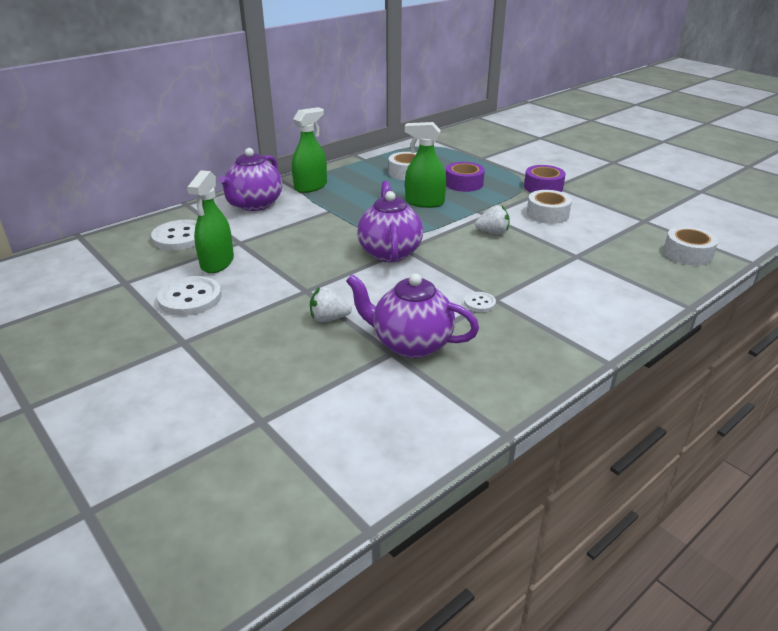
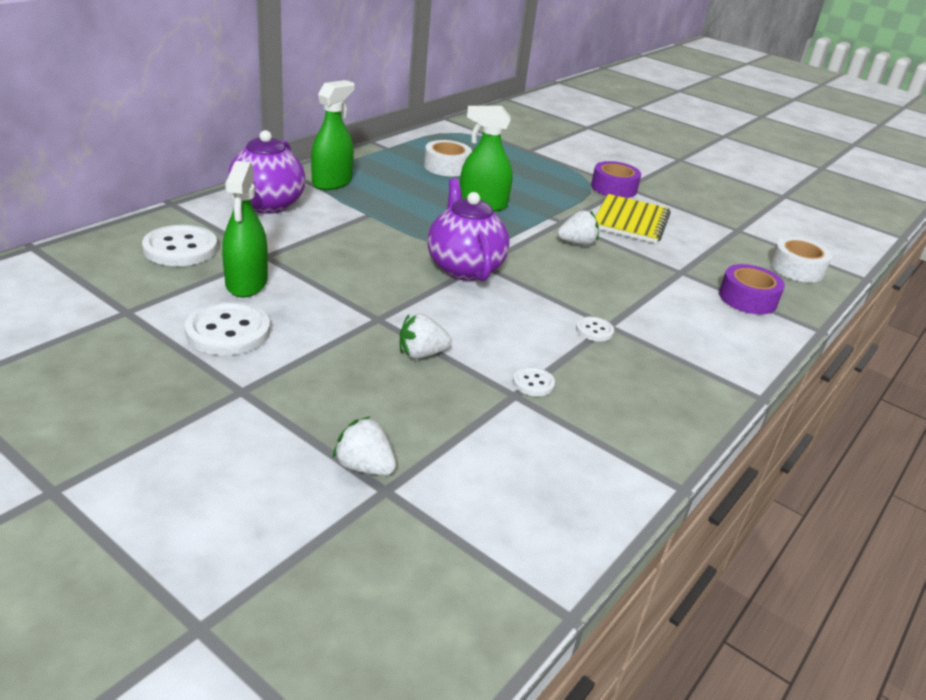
camera: 15 degrees left, 0 degrees up
purple teapot [346,273,479,358] -> white button [513,367,555,396]
purple tape [446,162,485,192] -> purple tape moved to [719,264,785,315]
white tape [527,190,572,224] -> yellow notebook [596,194,671,243]
none -> white strawberry [333,416,396,476]

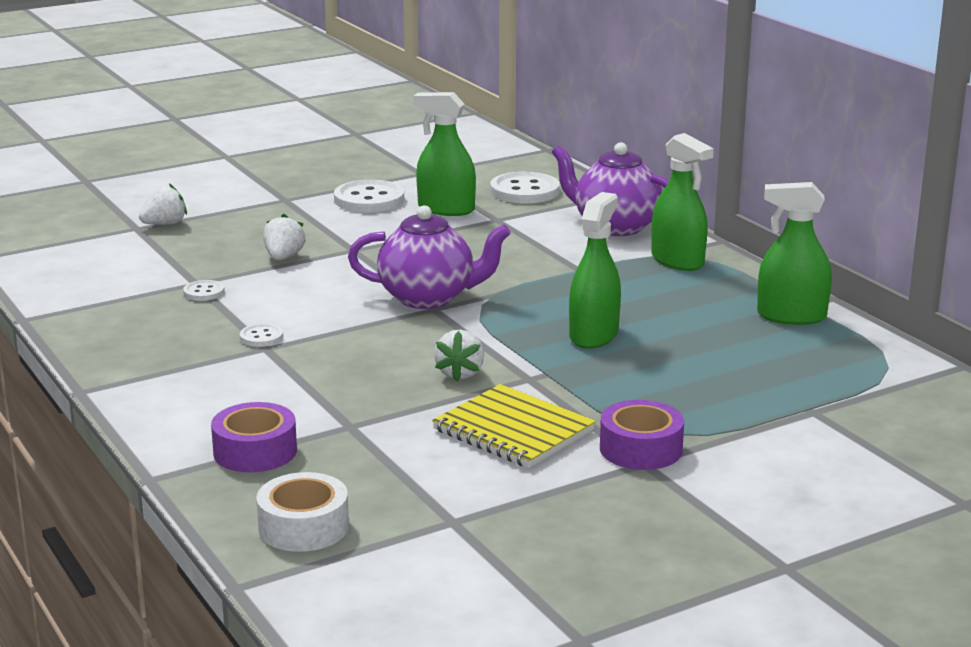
camera: 115 degrees right, 10 degrees down
white tape [424,140,472,176] -> none
none -> green spray bottle [757,182,832,325]

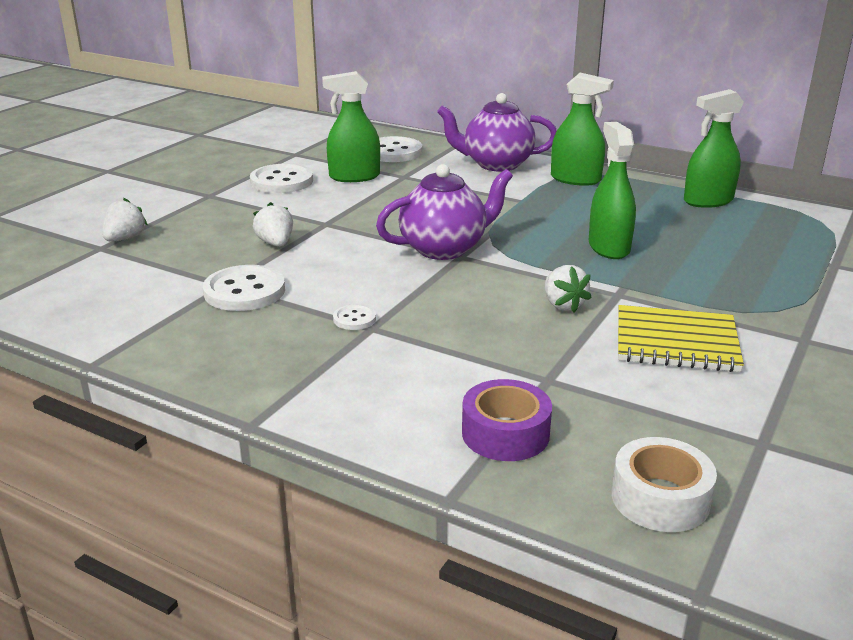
camera: 30 degrees left, 5 degrees up
white button [183,280,225,301] -> white button [203,265,285,311], size x1.98
purple tape [600,400,684,470] -> none

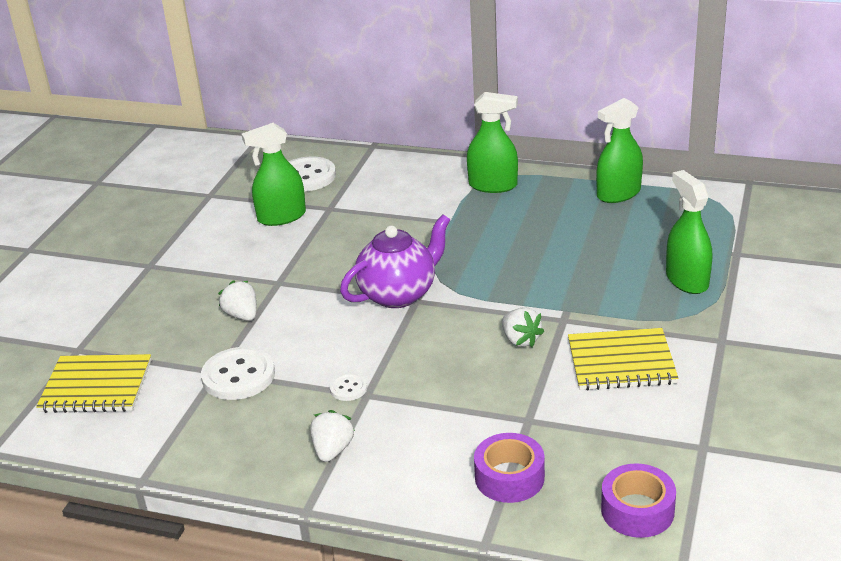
camera: 10 degrees left, 5 degrees up
white strawberry [102,198,148,241] -> white strawberry moved to [310,410,355,462]
white button [250,163,313,193] -> none
purple teapot [437,93,557,172] -> none
green spray bottle [589,122,636,259] -> green spray bottle moved to [666,170,712,294]
white tape [612,437,717,532] -> purple tape [601,464,676,538]
none -> yellow notebook [36,354,151,413]

